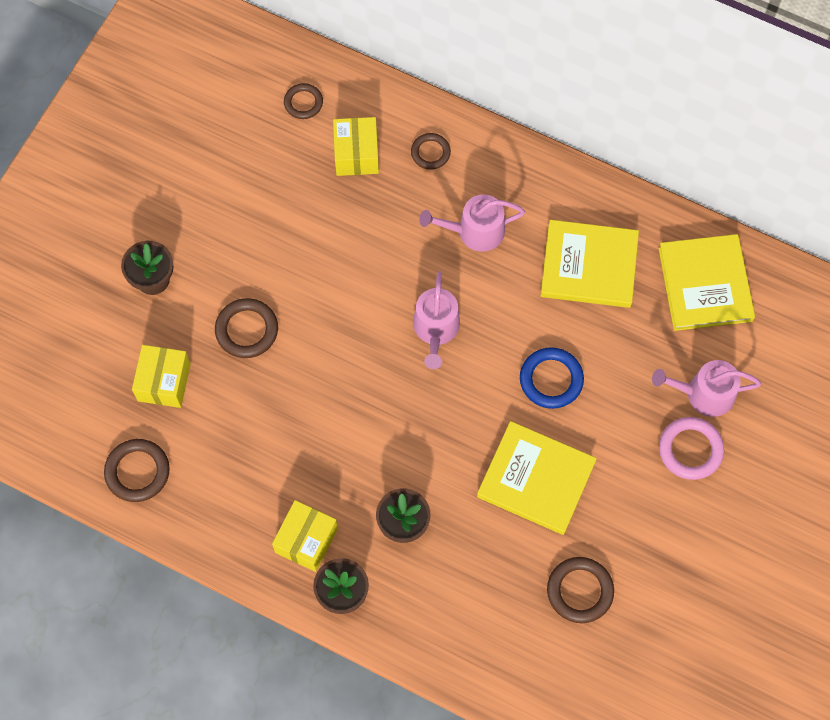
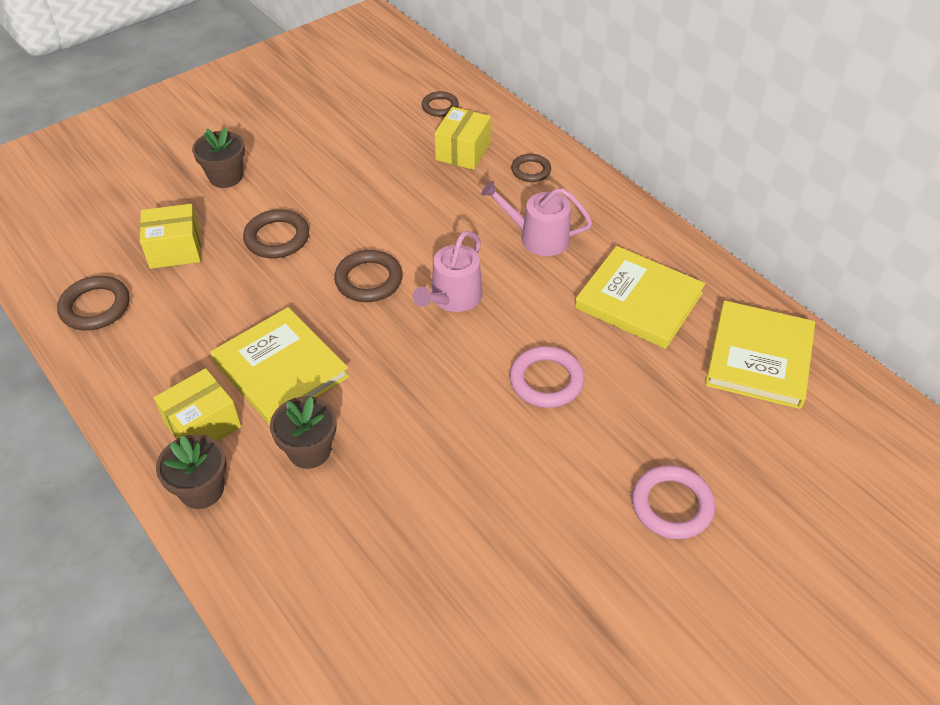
camera: 25 degrees right, 20 degrees down
yellow box [132,345,191,408] -> yellow box turned 45 degrees clockwise [140,204,201,269]
yellow book [477,421,597,535] -> yellow book moved to [210,307,350,426]
blue ring [520,347,584,409] -> pink ring [510,346,584,408]
brown ring [547,557,614,623] -> brown ring moved to [334,250,403,302]
pink watering can [652,360,761,417] -> none

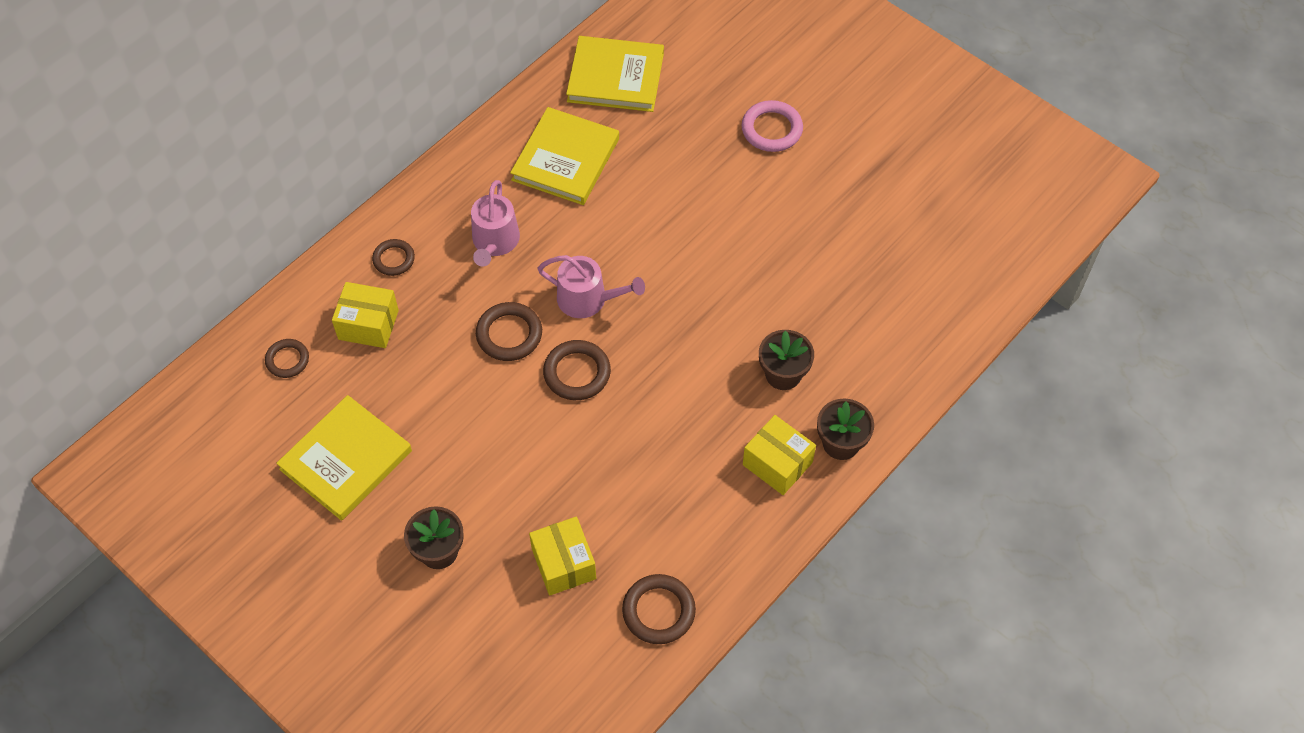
camera: 100 degrees left, 10 degrees up
yellow book [210,307,350,426] -> yellow book moved to [276,395,412,521]
brown ring [243,209,309,258] -> brown ring moved to [476,302,542,361]
pink ring [510,346,584,408] -> none

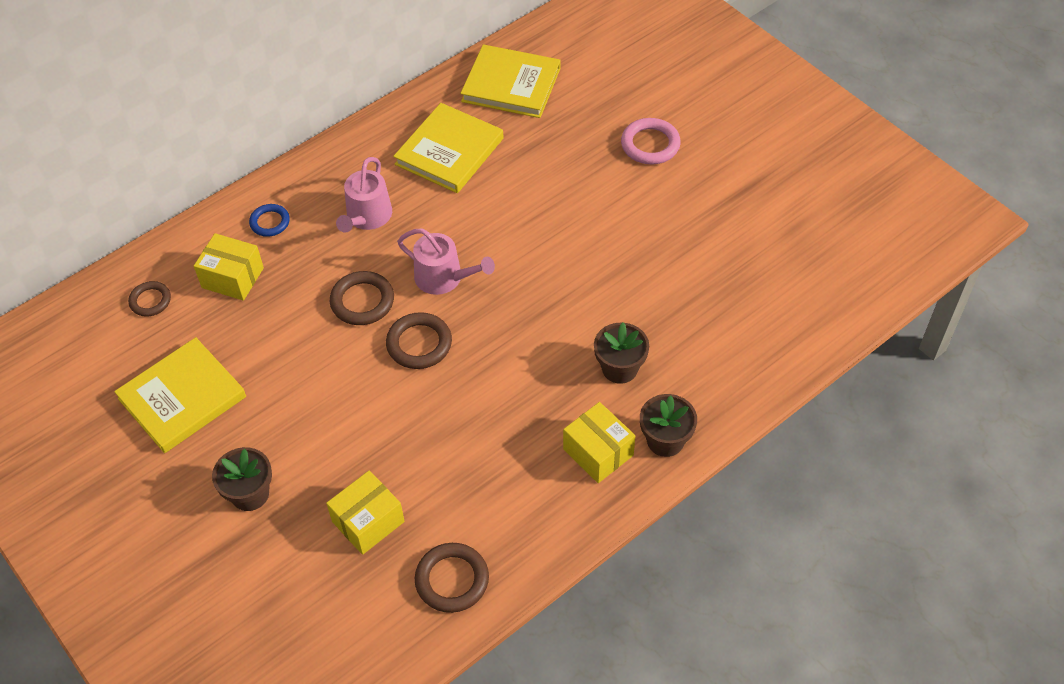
camera: 10 degrees right, 5 degrees down
brown ring [372,239,415,276] -> blue ring [249,204,290,237]
yellow box [529,517,596,596] -> yellow box turned 60 degrees clockwise [326,470,405,555]

